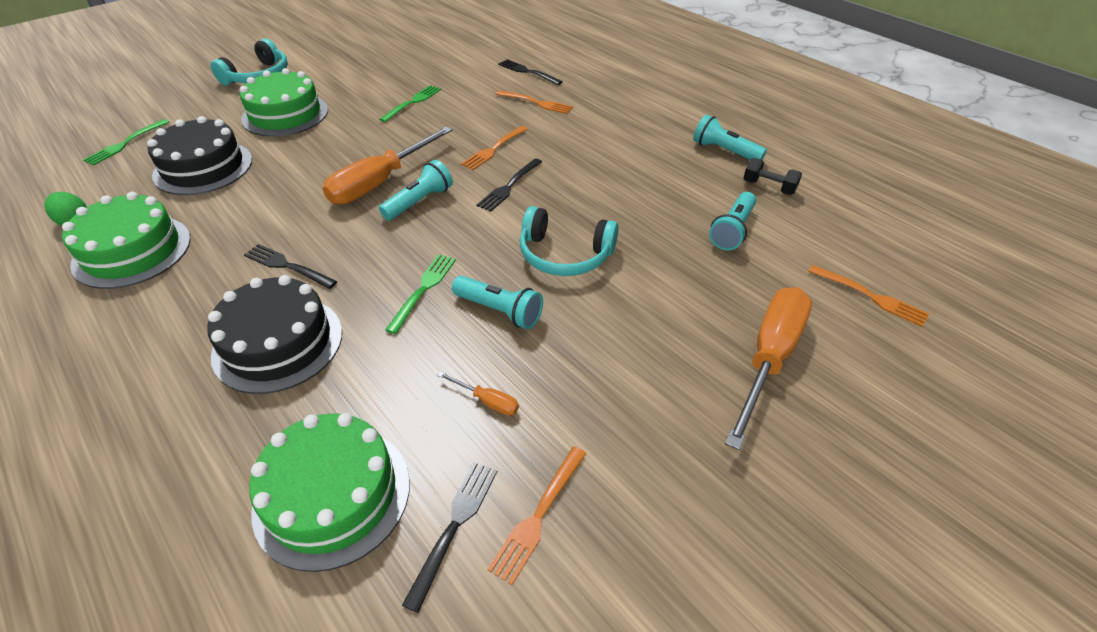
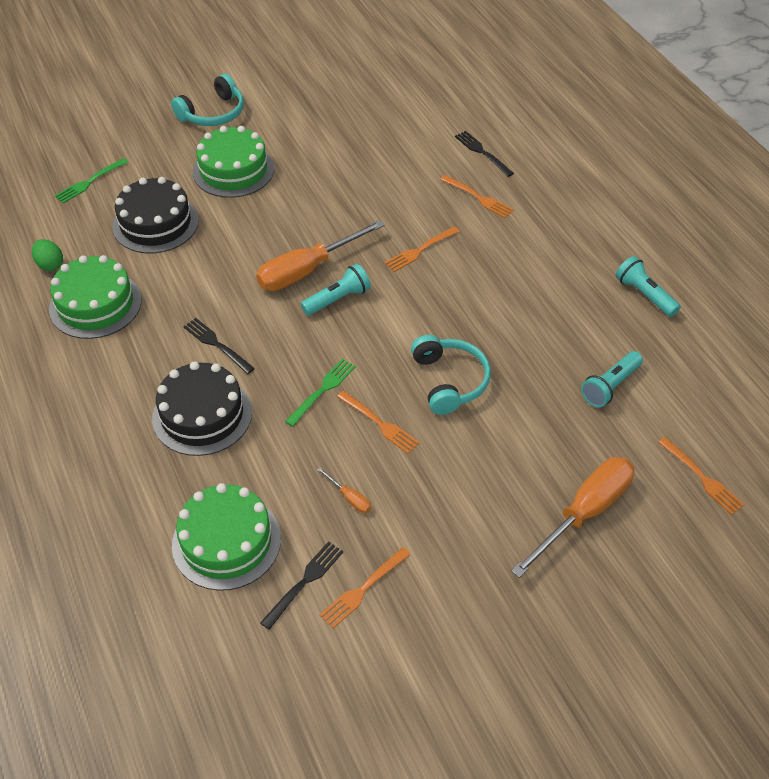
camera: 15 degrees right, 5 degrees up
green fork [379,85,441,122] -> none
turquoise flashlight [452,276,543,329] -> orange fork [337,391,420,454]
black fork [477,158,542,212] -> none
turquoise headphones [520,206,618,276] -> turquoise headphones turned 135 degrees counterclockwise [411,335,491,415]
black dumbbell [744,158,802,195] -> none

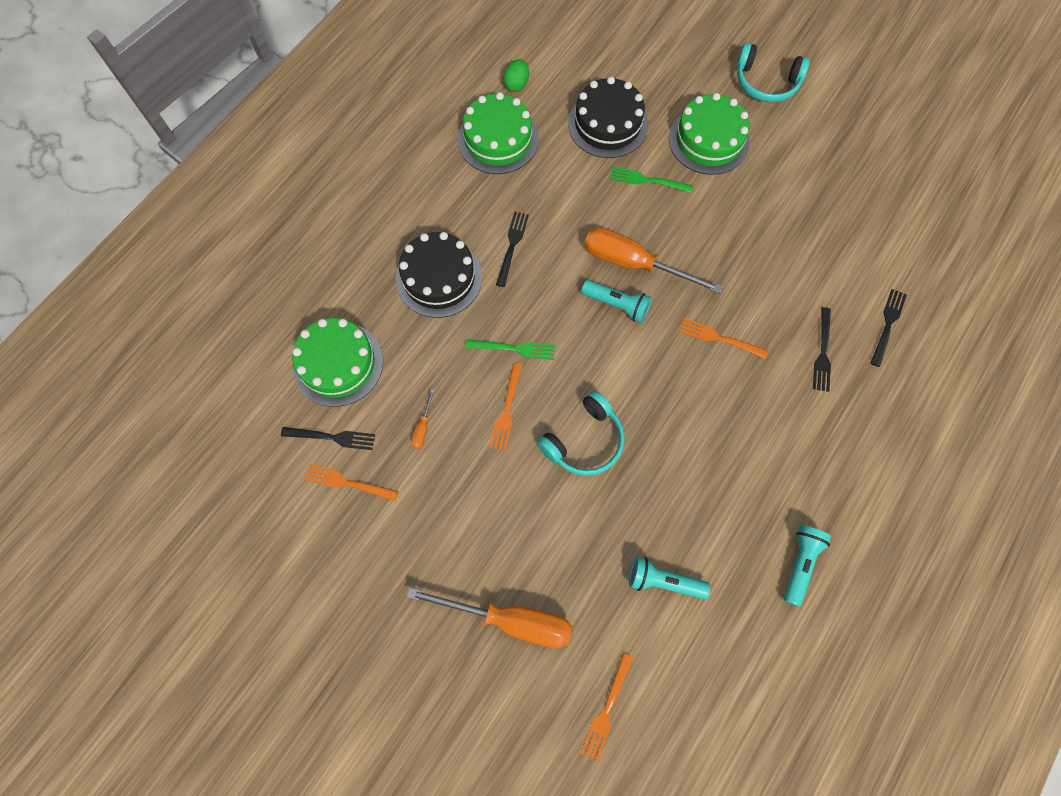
camera: 60 degrees right, 20 degrees up
green fork [55,158,128,203] -> green fork moved to [610,166,693,193]
orange fork [440,175,514,218] -> black fork [813,307,831,392]

